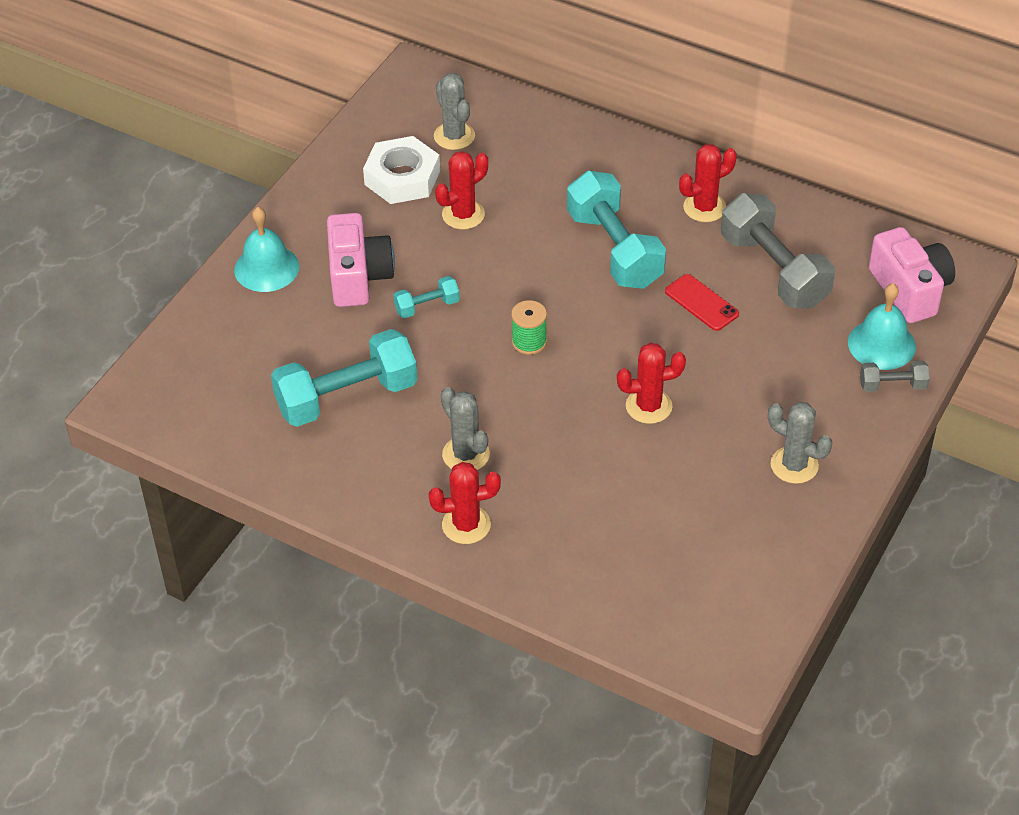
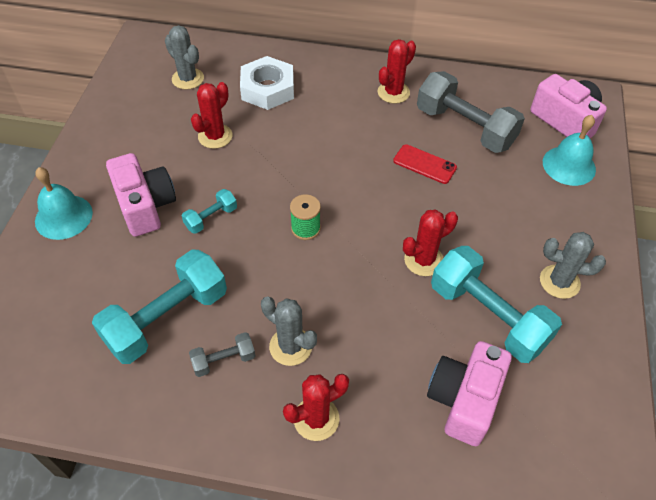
camera: 20 degrees left, 5 degrees up
white nut [363,136,440,204] -> white nut moved to [240,56,294,110]
turquoise dumbbell [567,171,666,289] -> turquoise dumbbell moved to [431,246,562,363]
grey dumbbell [860,360,930,392] -> grey dumbbell moved to [189,332,255,377]
none -> pink camera [427,341,512,446]

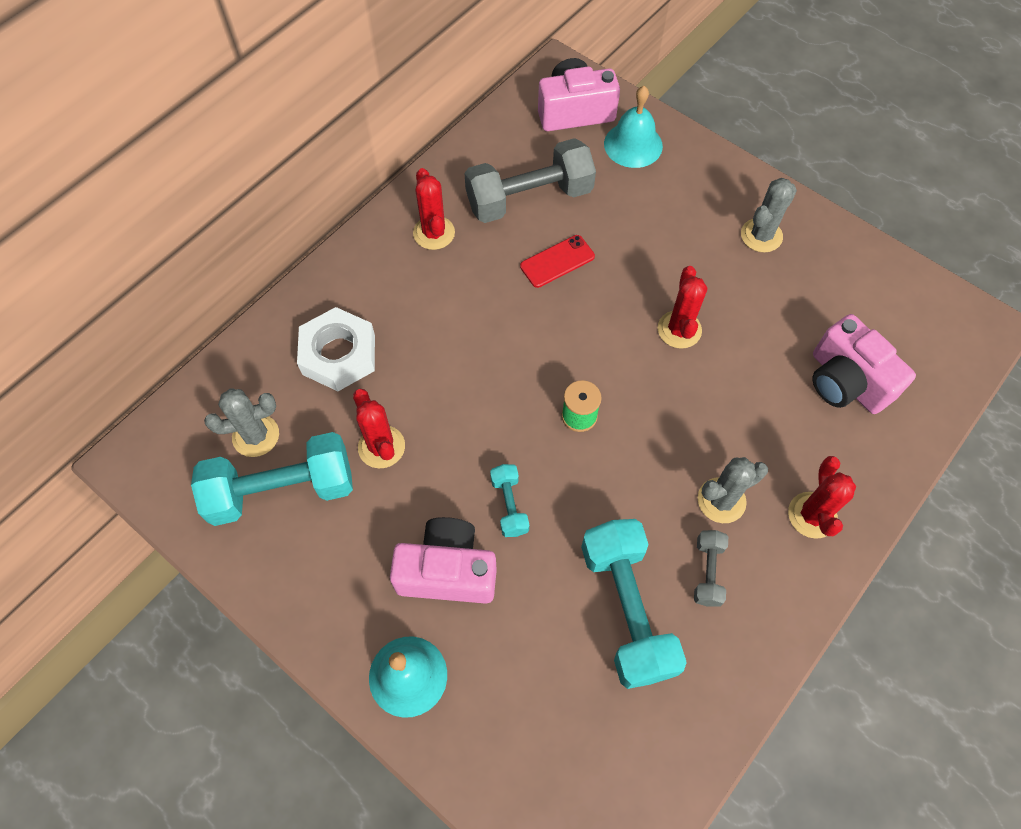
camera: 60 degrees left, 10 degrees up
turquoise dumbbell [431,246,562,363] -> turquoise dumbbell moved to [191,432,353,526]

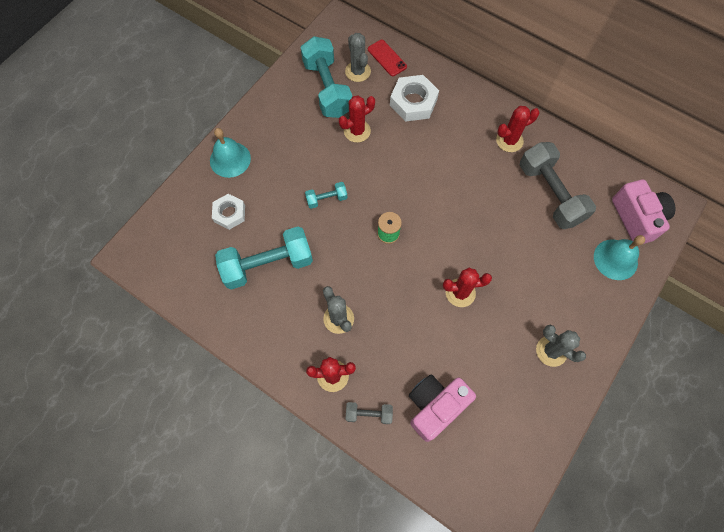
camera: 85 degrees right, 5 degrees up
pink camera [390,517,497,604] -> none
red phone [520,235,595,288] -> red phone moved to [368,40,407,76]
grey dumbbell [694,530,728,607] -> grey dumbbell moved to [346,402,393,424]
none -> white nut [212,194,245,230]

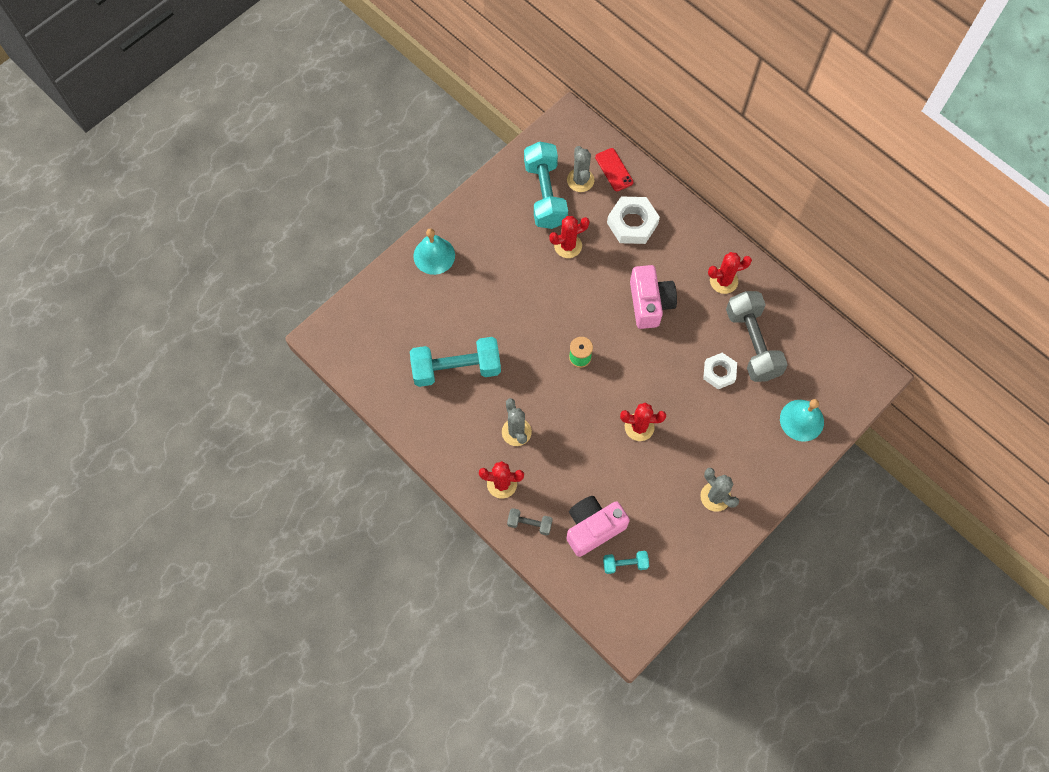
camera: 10 degrees right, 0 degrees up
white nut [212,194,245,230] -> white nut moved to [703,353,737,389]
turquoise dumbbell [305,182,348,209] -> turquoise dumbbell moved to [603,551,649,574]
pink camera [612,179,675,244] -> pink camera moved to [630,265,677,329]

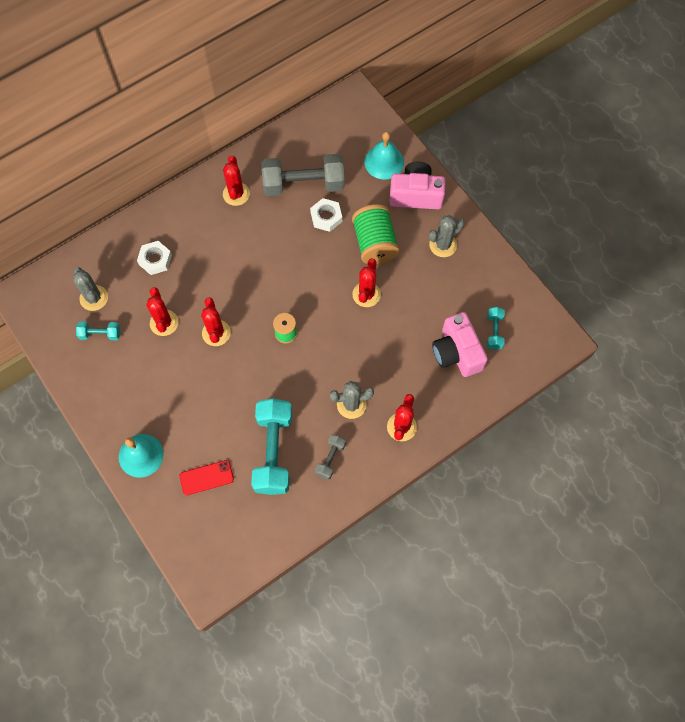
camera: 80 degrees left, 0 degrees up
grey dumbbell [507,508,553,535] -> grey dumbbell moved to [315,434,346,480]
turquoise dumbbell [524,141,568,229] -> turquoise dumbbell [76,321,120,340], size x0.47
grey cactus [567,146,594,192] -> grey cactus turned 60 degrees clockwise [73,267,108,311]
red phone [595,148,633,191] -> red phone moved to [179,460,234,495]
white nut [607,196,660,244] -> white nut [137,241,172,275], size x0.66
pink camera [630,265,677,329] -> pink camera moved to [389,162,445,209]
none -> red cactus [201,297,231,346]
none -> green spool [352,204,400,264]

